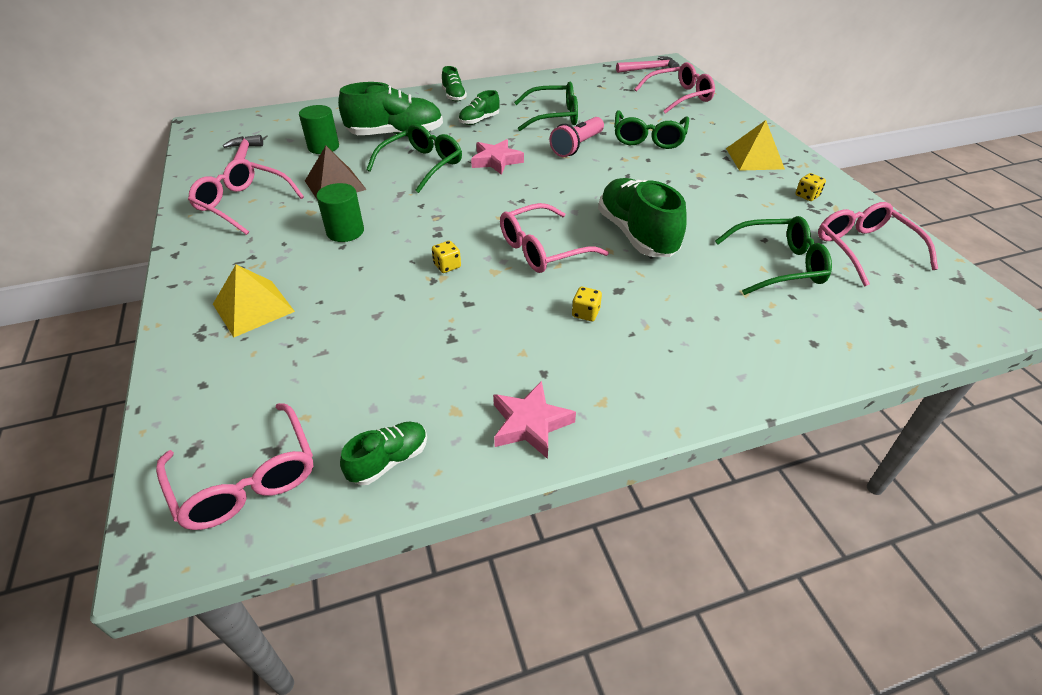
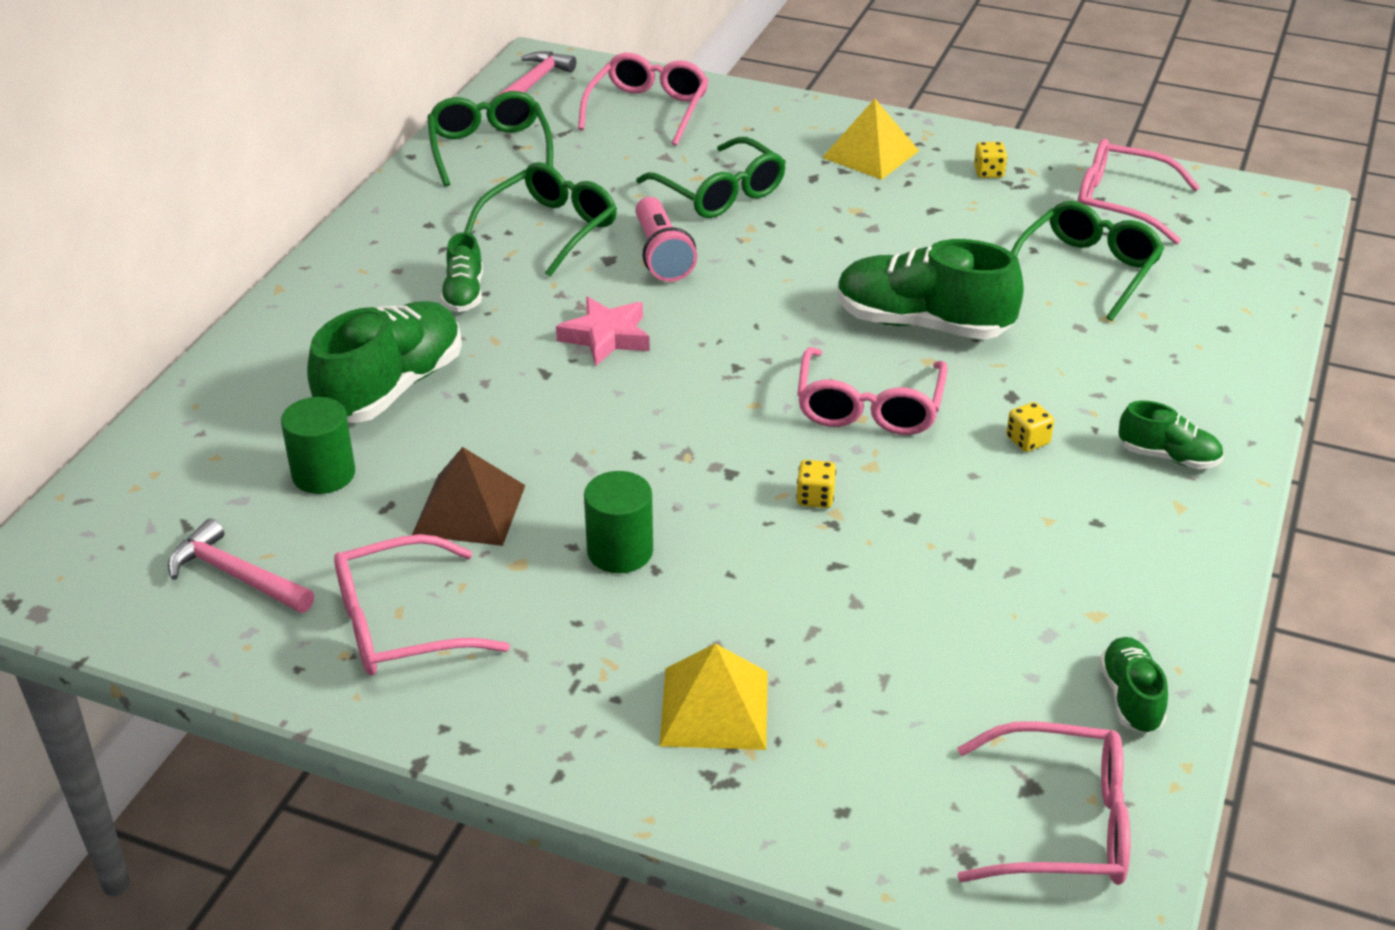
camera: 50 degrees left, 5 degrees down
green glasses [366,124,462,193] -> green glasses moved to [427,91,553,187]
green shoe [442,66,467,102] -> green shoe moved to [1119,401,1224,469]
pink star [493,381,576,459] -> none

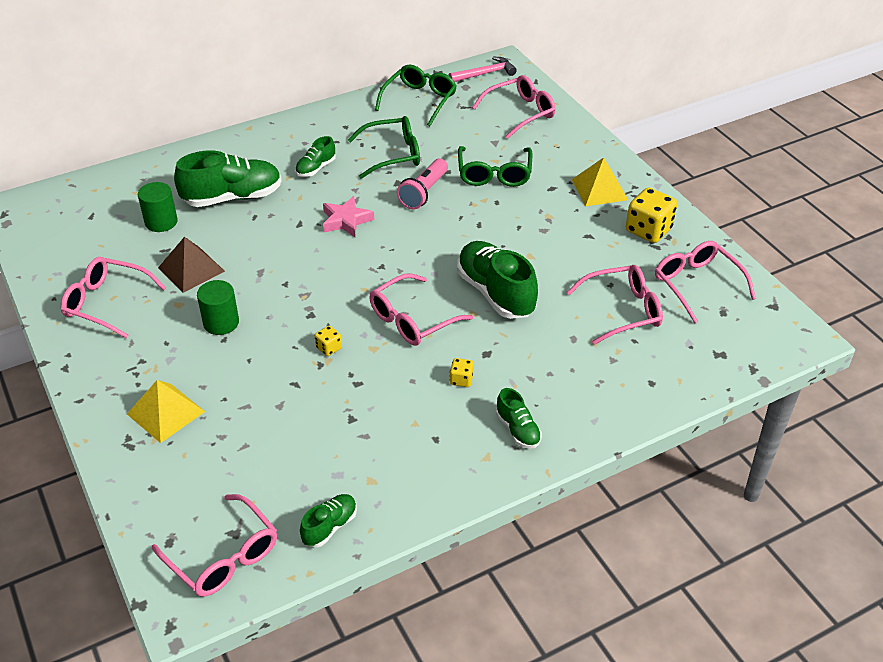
camera: 40 degrees right, 5 degrees up
pink hammer [168,518,314,613] -> none
yellow dice [974,142,1007,178] -> yellow dice [626,187,677,243], size x2.05
green glasses [1011,201,1164,321] -> pink glasses [566,265,663,345]

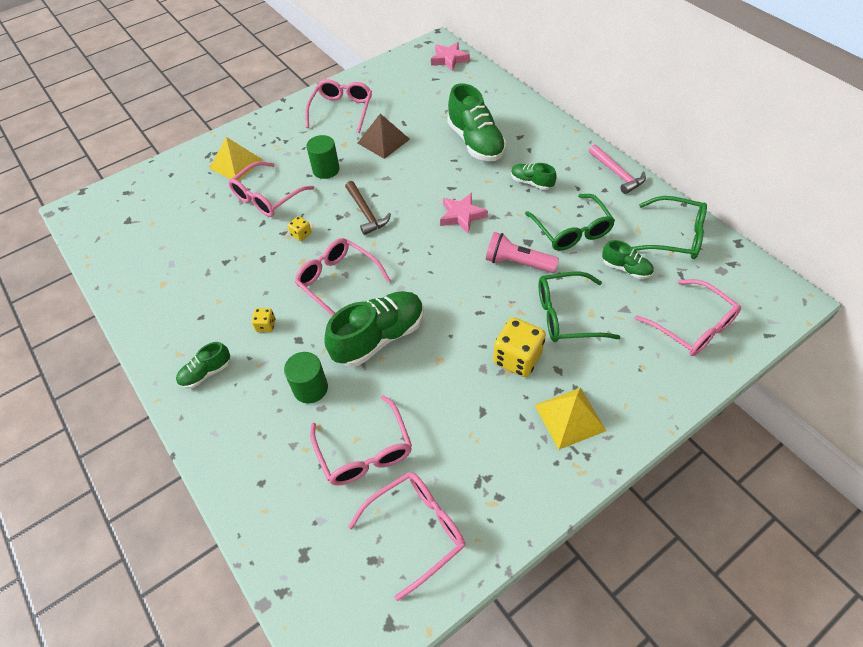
camera: 85 degrees right, 10 degrees up
green cylinder [138,182,177,232] -> green cylinder moved to [284,352,328,404]
pink glasses [152,494,277,597] -> pink glasses moved to [228,161,314,217]
green shoe [300,494,357,547] -> green shoe moved to [602,240,654,279]
pink hammer [449,57,517,82] -> pink hammer moved to [589,144,646,194]
yellow dice [626,187,677,243] -> yellow dice moved to [493,317,546,377]
none -> brown hammer [345,181,391,235]
none -> pink star [431,42,470,72]

